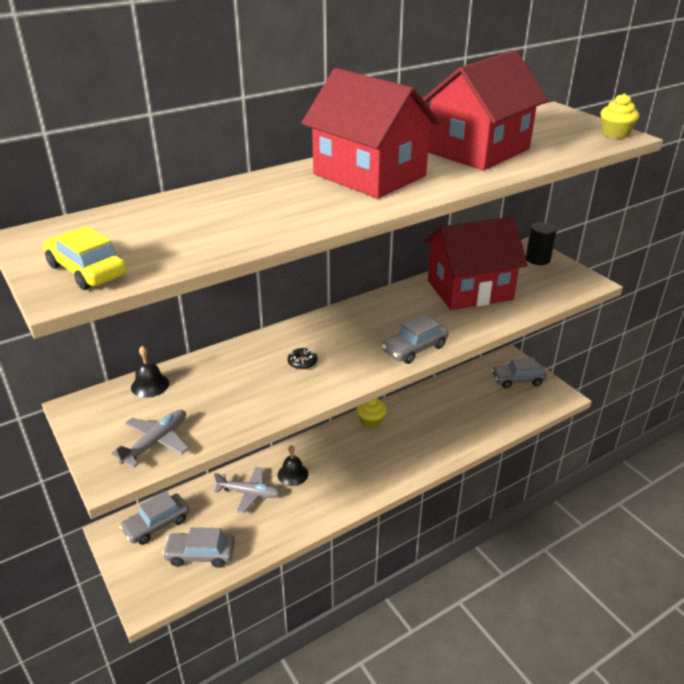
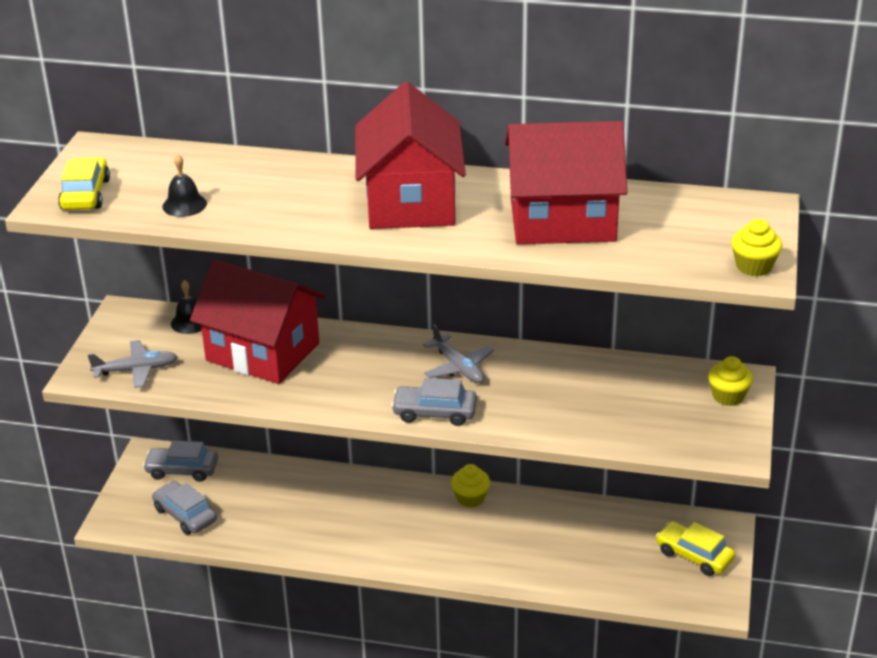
camera: 45 degrees right, 0 degrees up
grey plane [214,467,281,514] -> grey plane moved to [423,324,494,383]
black bell [278,445,309,486] -> black bell moved to [162,154,207,217]
black donut [287,348,317,370] -> none
red house [424,217,528,310] -> red house moved to [190,259,325,384]
grey car [492,358,547,388] -> yellow car [656,521,735,576]
black cylinder [526,222,557,265] -> yellow cupcake [708,356,753,406]

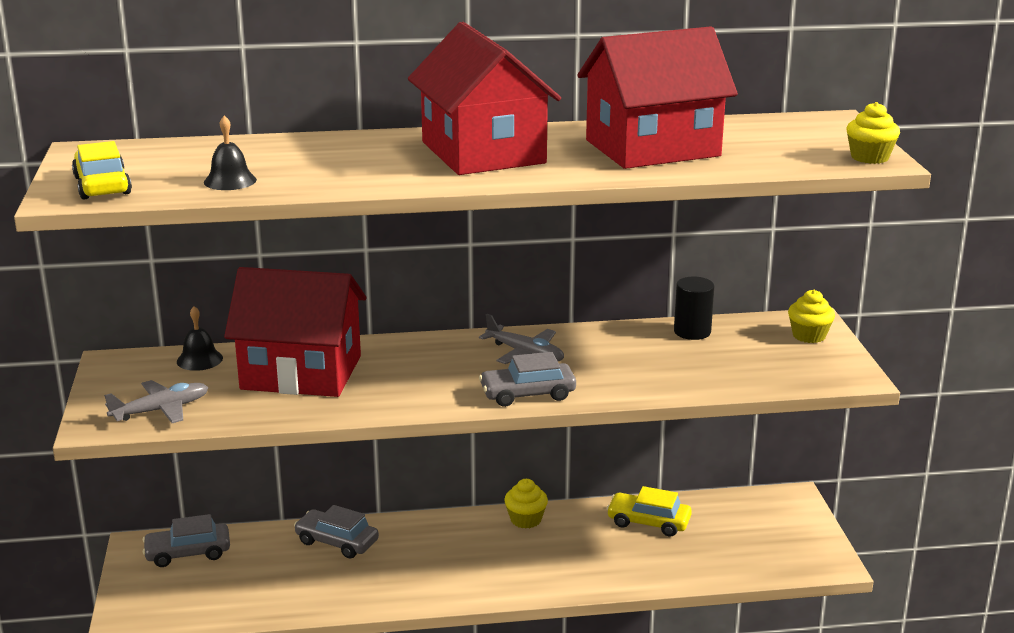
camera: 20 degrees left, 10 degrees down
grey car [152,481,217,535] -> grey car moved to [294,505,379,559]
yellow car [656,521,735,576] -> yellow car moved to [606,486,692,537]
none -> black cylinder [674,277,714,340]

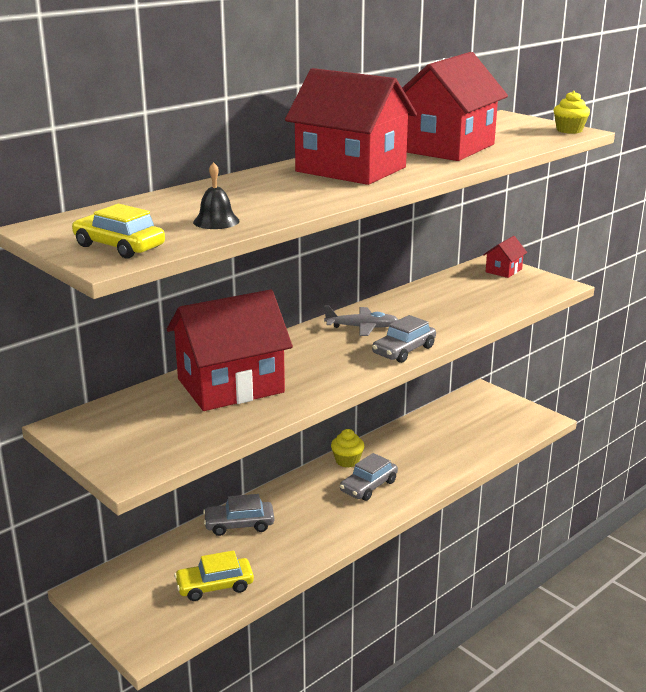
camera: 35 degrees left, 0 degrees up
grey plane [104,380,209,423] -> none
grey car [143,514,230,567] -> grey car moved to [340,453,398,501]
black bell [177,306,223,371] -> none
yellow car [606,486,692,537] -> yellow car moved to [174,550,254,601]
black cylinder [674,277,714,340] -> none
yellow cupcake [788,290,835,343] -> red house [483,236,527,278]

